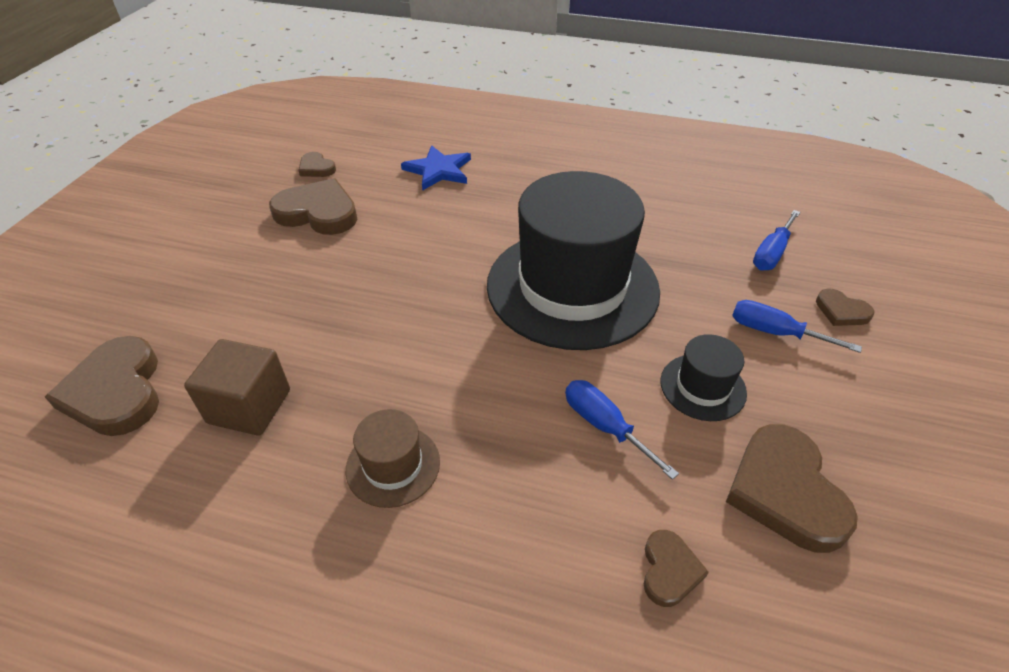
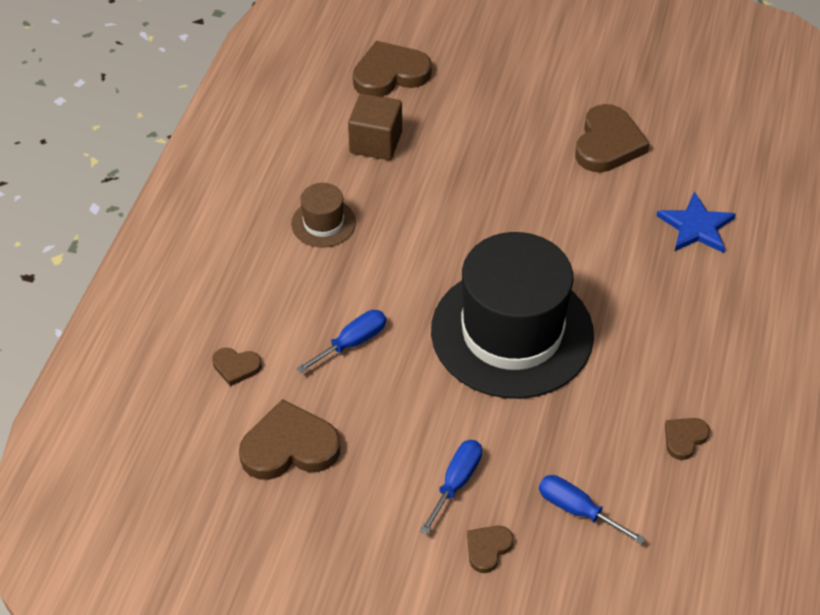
camera: 90 degrees right, 5 degrees up
brown heart [298,152,336,177] -> brown heart moved to [665,418,710,460]
black hat [660,334,747,421] -> none

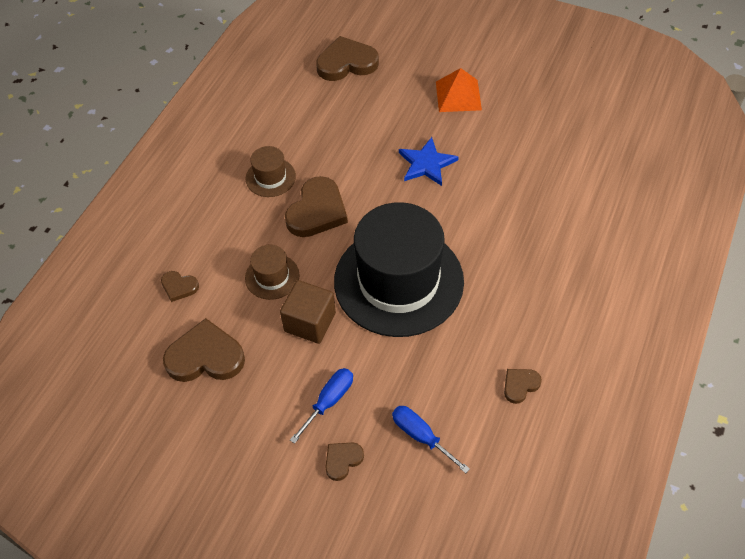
camera: 10 degrees right, 5 degrees up
blue screwdriver [296,310,386,374] -> brown hat [245,245,299,300]
brown cube [348,93,402,160] -> brown cube moved to [280,280,336,344]
brown heart [575,104,650,172] -> brown heart moved to [285,176,348,237]
blue star [657,192,736,253] -> blue star moved to [399,137,459,186]
none -> orange pyramid [436,68,482,112]

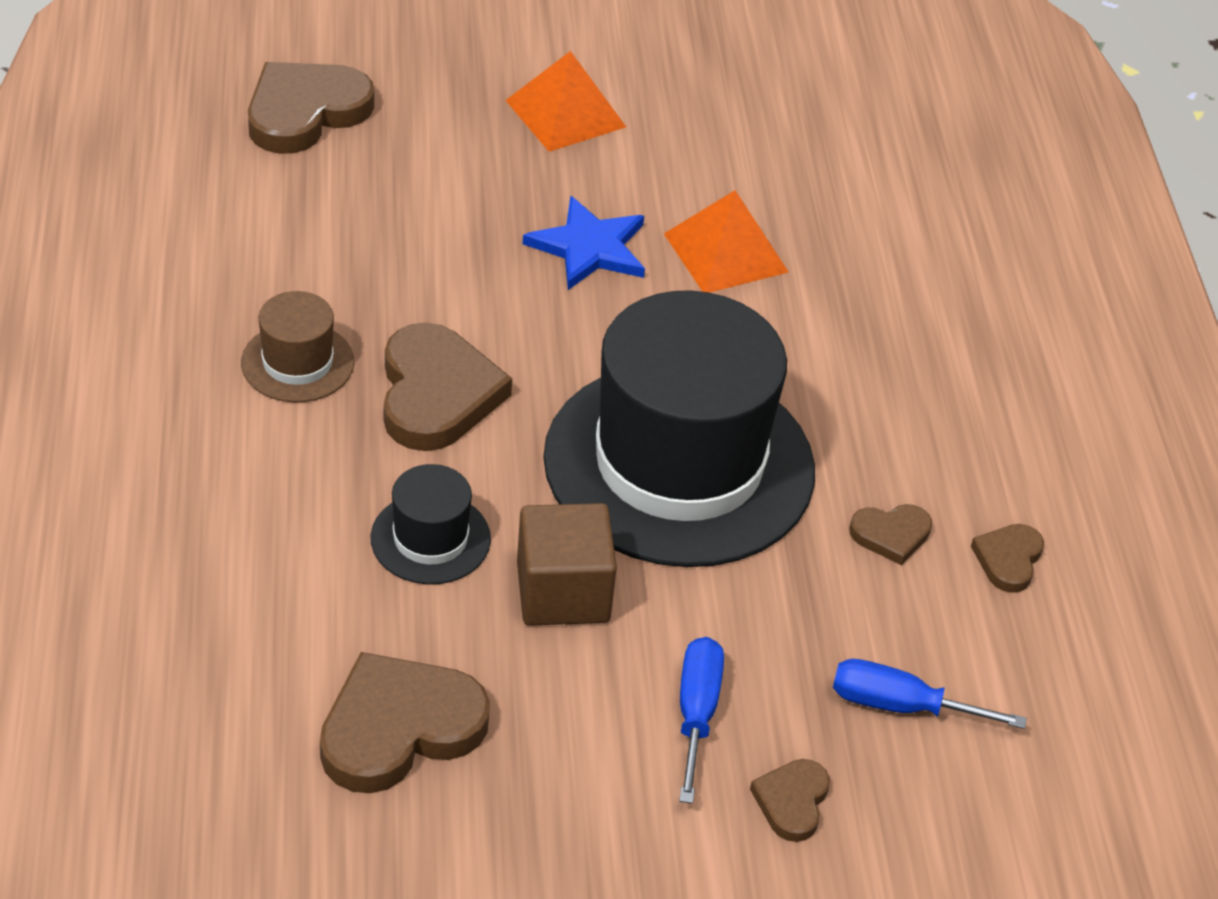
camera: 35 degrees left, 10 degrees down
brown heart [161,271,199,302] -> brown heart moved to [849,504,932,565]
brown hat [245,245,299,300] -> black hat [371,464,491,584]
none -> orange pyramid [664,190,788,293]

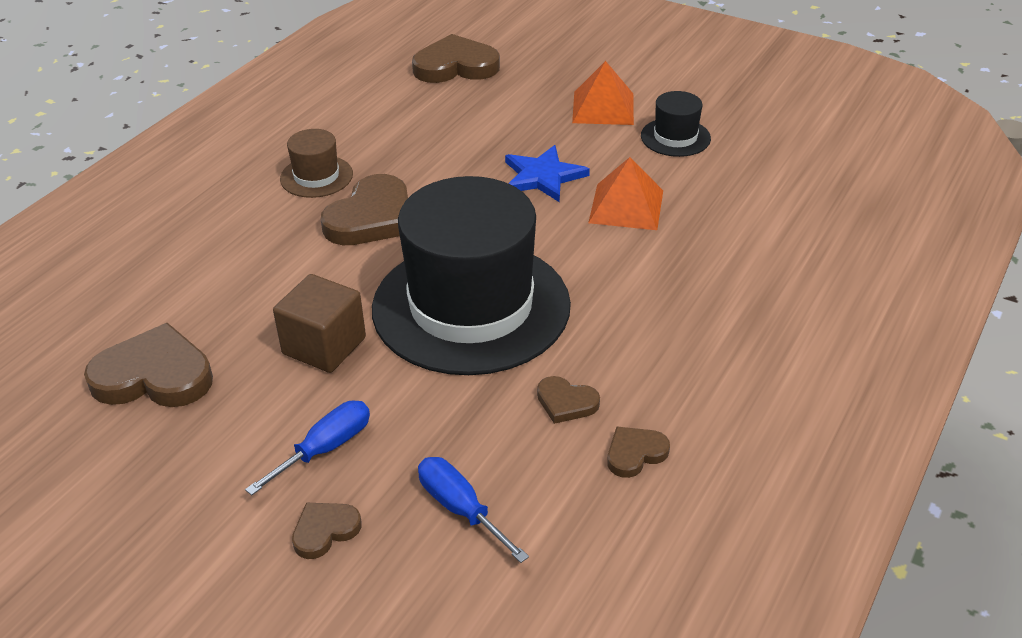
camera: 40 degrees right, 5 degrees down
black hat [371,464,491,584] -> black hat moved to [641,91,711,157]

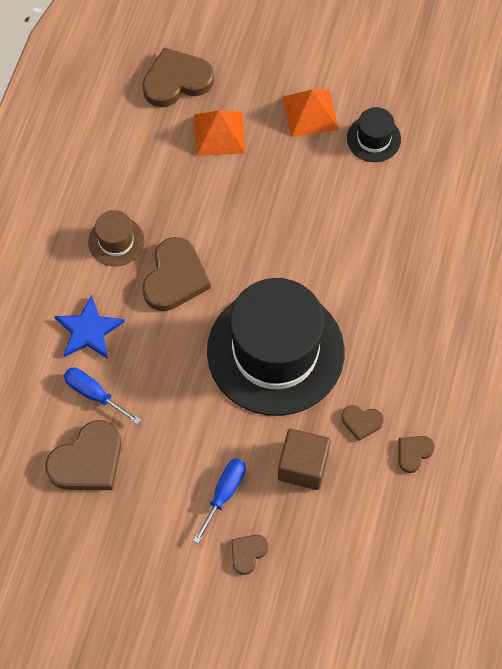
camera: 15 degrees left, 25 degrees up
brown heart [84,323,213,407] -> brown heart turned 150 degrees clockwise [45,420,121,490]
brown cube [273,274,366,373] -> brown cube moved to [278,429,331,490]
blue screwdriver [418,457,529,563] -> blue screwdriver moved to [64,368,141,425]
blue star [505,145,590,202] -> blue star moved to [55,295,125,359]
orange pyramid [588,157,663,230] -> orange pyramid moved to [194,111,245,156]

